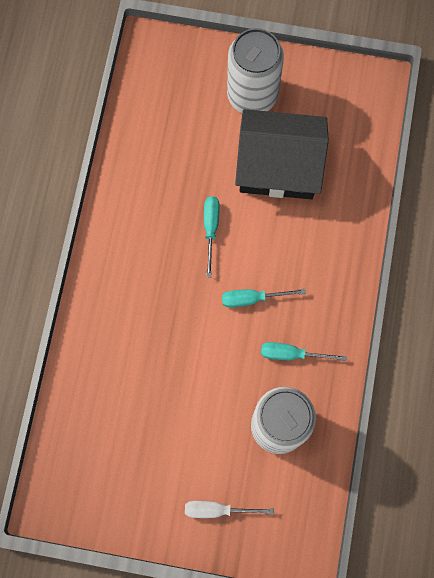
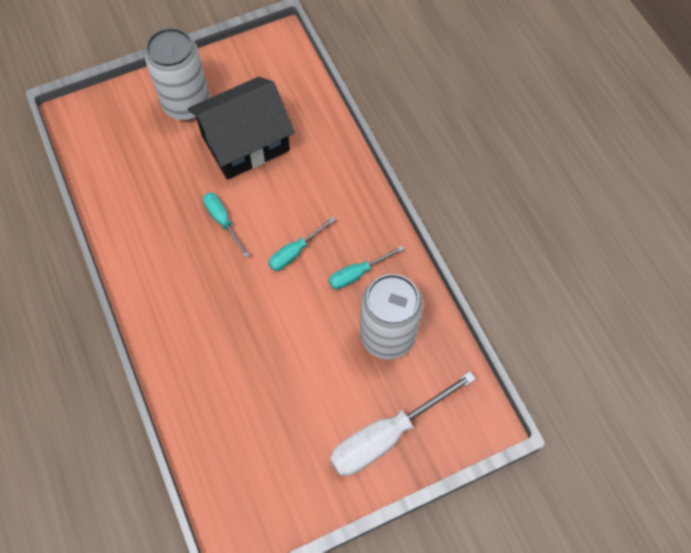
camera: 35 degrees left, 10 degrees down
white screwdriver [185,501,274,518] -> white screwdriver [330,371,476,476], size x1.85

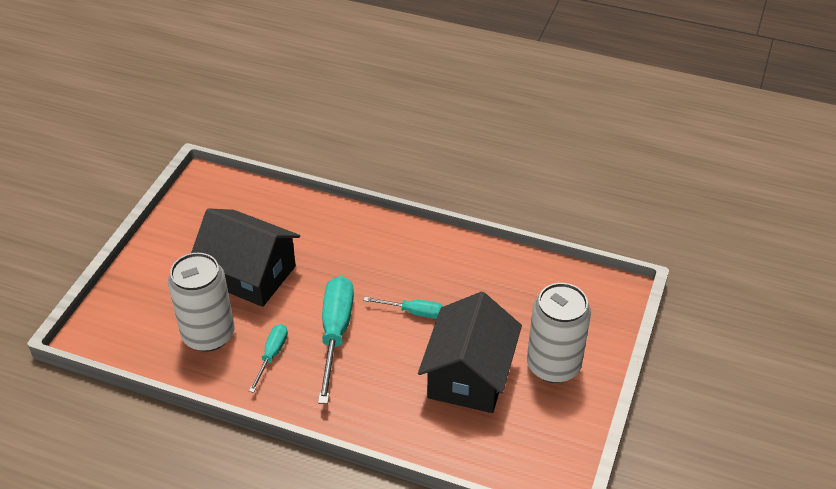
camera: 135 degrees right, 20 degrees down
turquoise screwdriver [268,217,335,271] -> turquoise screwdriver [318,276,354,404], size x1.85
white screwdriver [330,371,476,476] -> none
none -> black house [191,208,300,307]

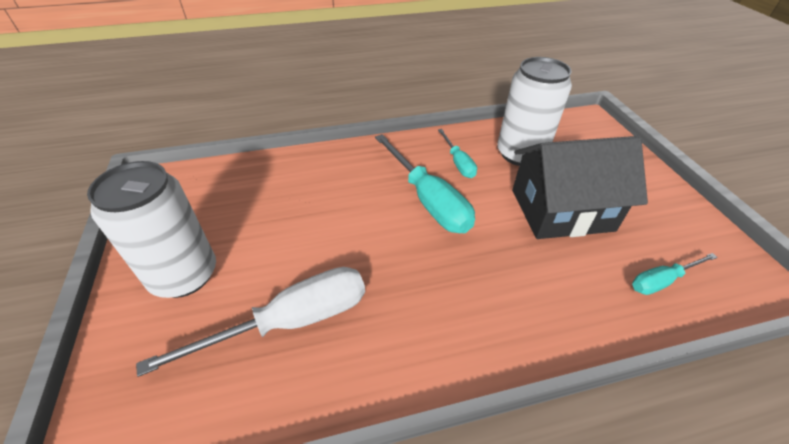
camera: 145 degrees right, 0 degrees up
turquoise screwdriver [363,297,443,319] -> turquoise screwdriver moved to [632,253,717,295]
black house [418,292,522,413] -> none
none -> white screwdriver [136,267,365,377]

